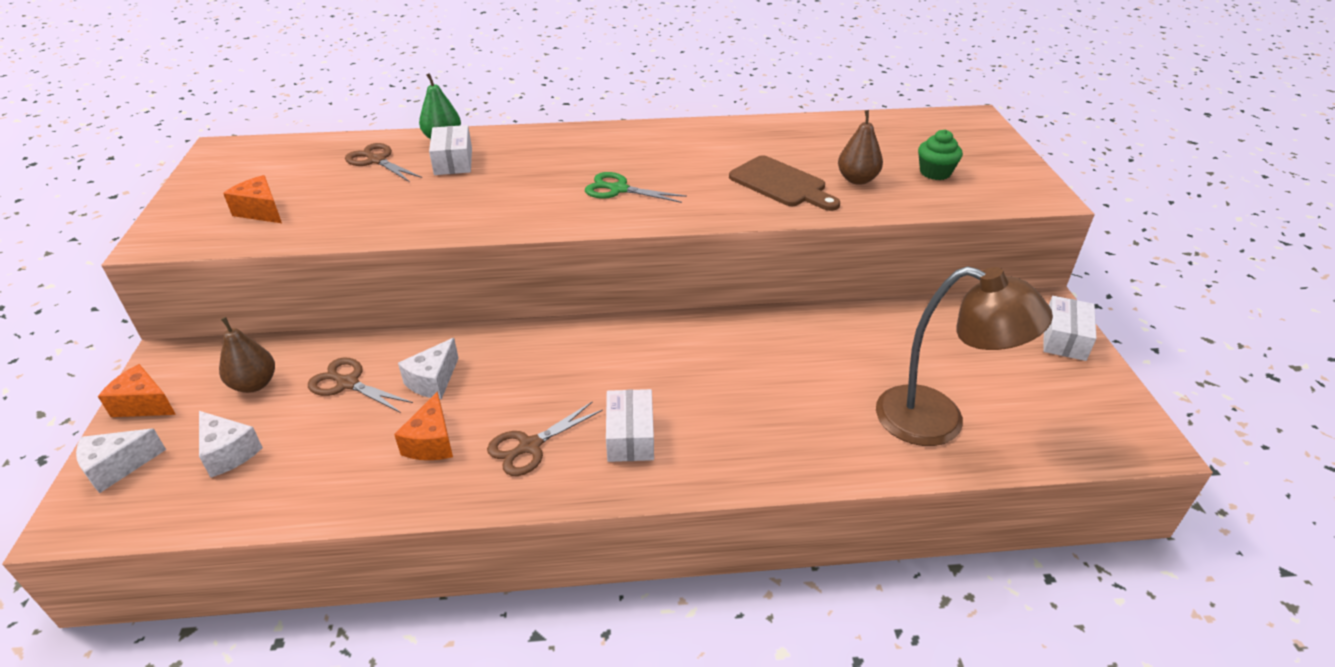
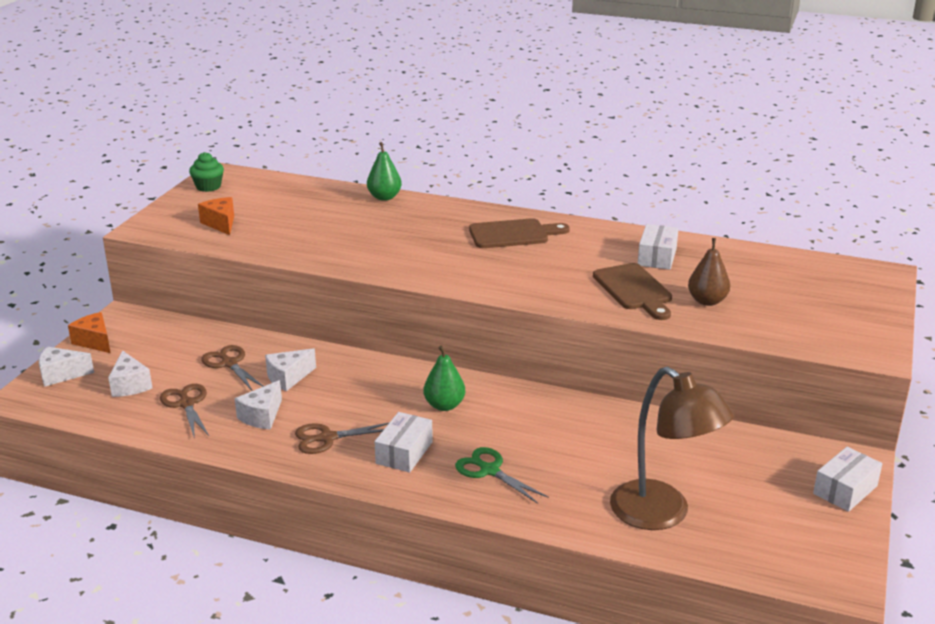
camera: 25 degrees right, 10 degrees down
brown pear [219,317,275,393] -> none
brown scissors [345,143,422,182] -> brown scissors moved to [160,384,209,436]
orange cheese [394,391,453,460] -> white cheese [235,380,282,429]
white box [429,125,472,175] -> white box moved to [638,224,679,270]
green scissors [585,172,687,203] -> green scissors moved to [455,447,549,504]
green cupcake [918,130,963,180] -> green cupcake moved to [189,152,224,192]
none -> green pear [423,346,465,411]
none -> brown cutting board [469,218,570,248]

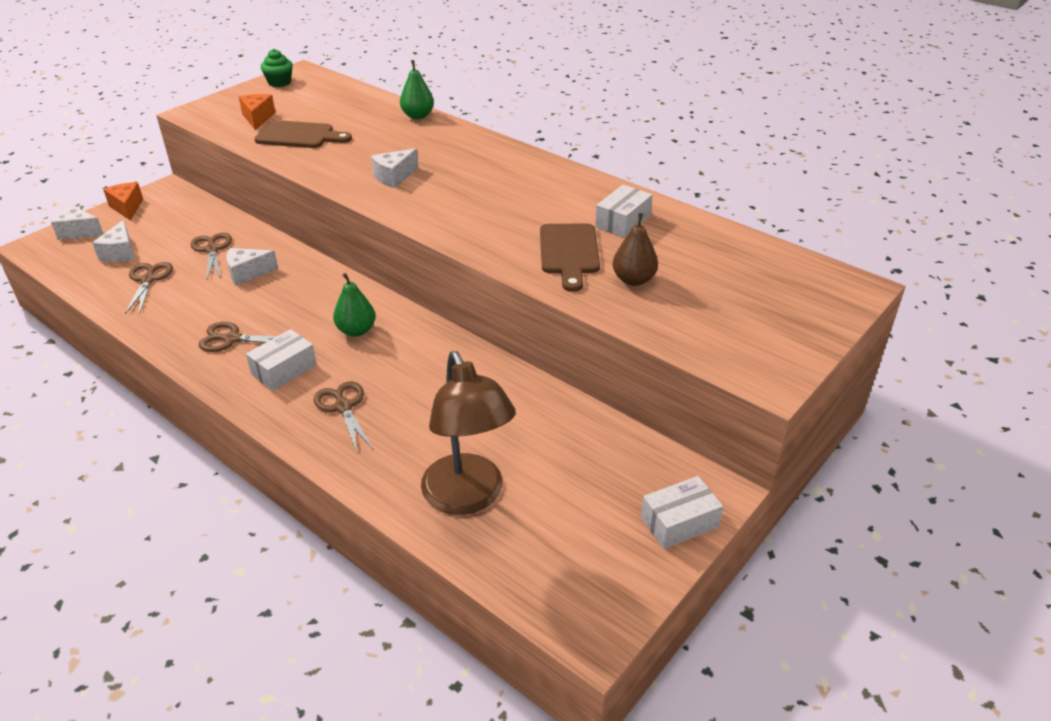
camera: 20 degrees right, 10 degrees up
white cheese [235,380,282,429] -> white cheese moved to [371,148,418,188]
green scissors [455,447,549,504] -> brown scissors [314,381,373,452]
brown cutting board [469,218,570,248] -> brown cutting board moved to [254,120,352,148]

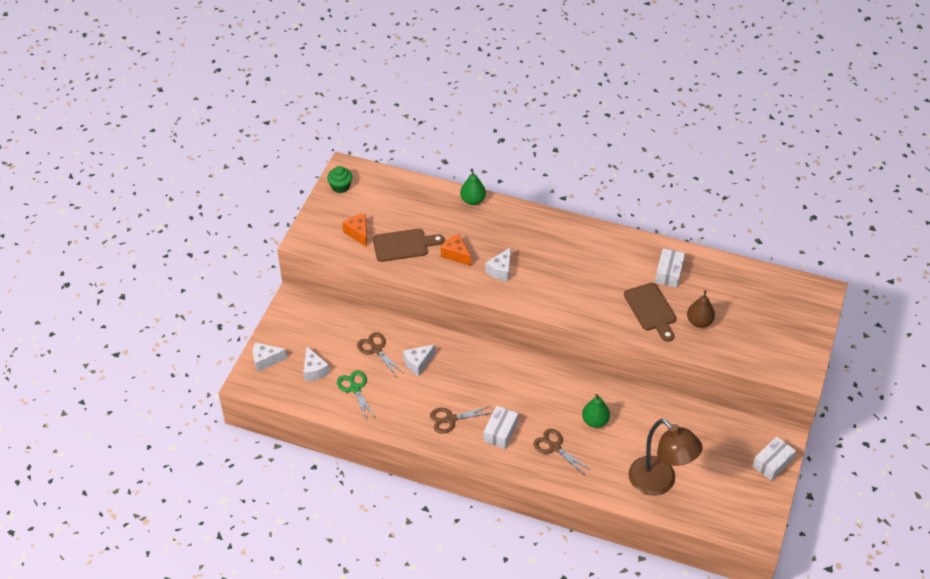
camera: 20 degrees left, 10 degrees up
orange cheese [103,182,143,221] -> orange cheese moved to [441,234,471,266]
brown scissors [125,262,173,314] -> green scissors [337,370,375,420]
green pear [333,273,376,337] -> green pear moved to [582,394,610,428]

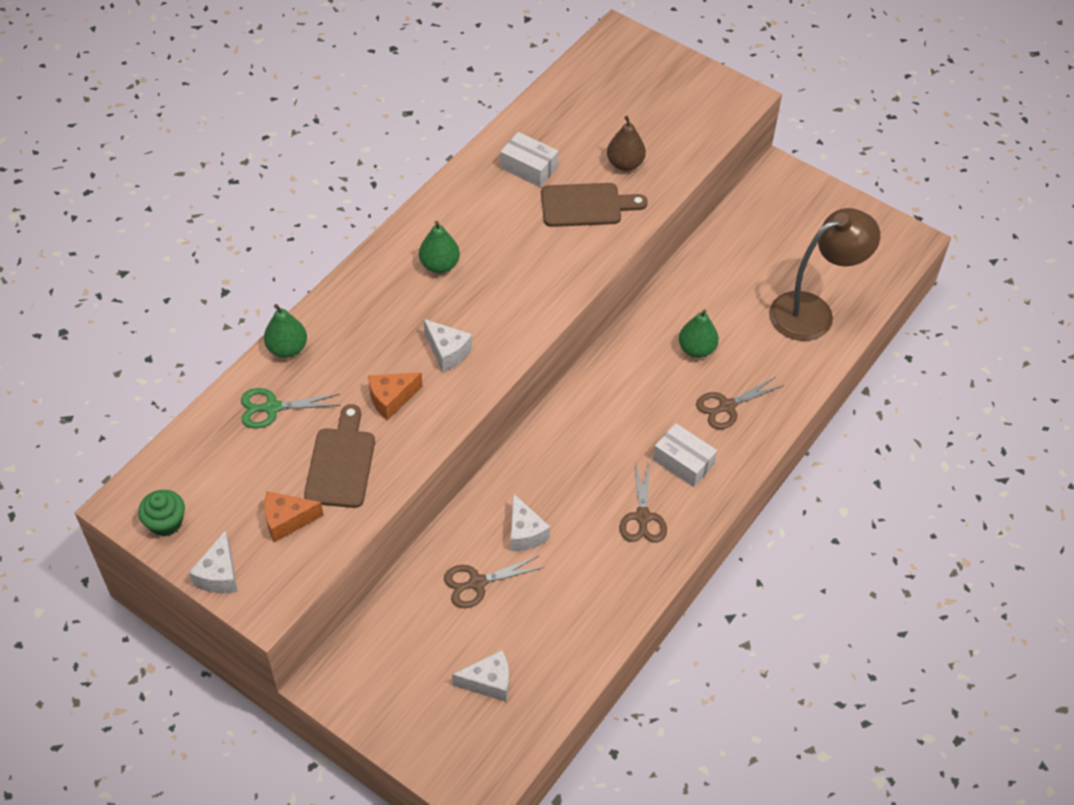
camera: 75 degrees left, 5 degrees up
white cheese [253,342,287,372] -> white cheese moved to [189,530,237,593]
green scissors [337,370,375,420] -> green scissors moved to [241,388,341,428]
white box [753,436,796,481] -> none
none -> green pear [419,221,460,273]

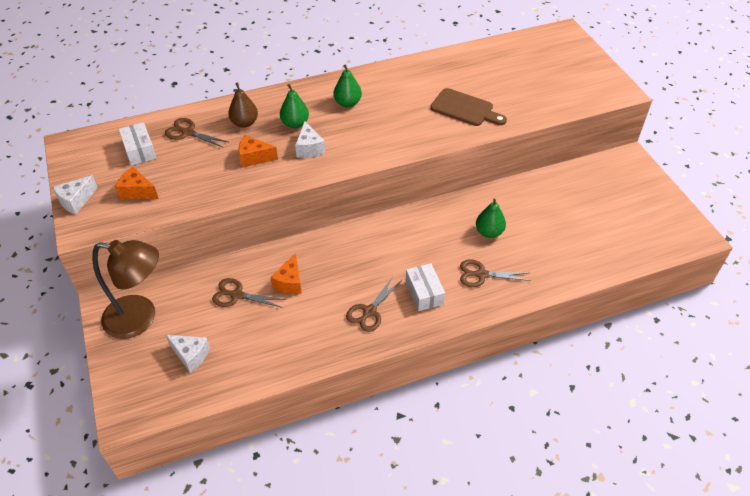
camera: 35 degrees right, 5 degrees down
green cupcake [138,490,185,536] -> none
green scissors [241,388,341,428] -> brown scissors [165,118,228,148]
green pear [264,304,307,358] -> green pear moved to [280,84,309,128]
brown cutting board [304,404,375,508] -> none
white box [500,132,558,187] -> white box moved to [119,122,156,166]
white cheese [510,493,550,551] -> orange cheese [270,253,302,294]
brown pear [607,116,646,171] -> brown pear moved to [228,82,258,128]
brown lamp [769,208,880,341] -> brown lamp moved to [92,240,159,339]

